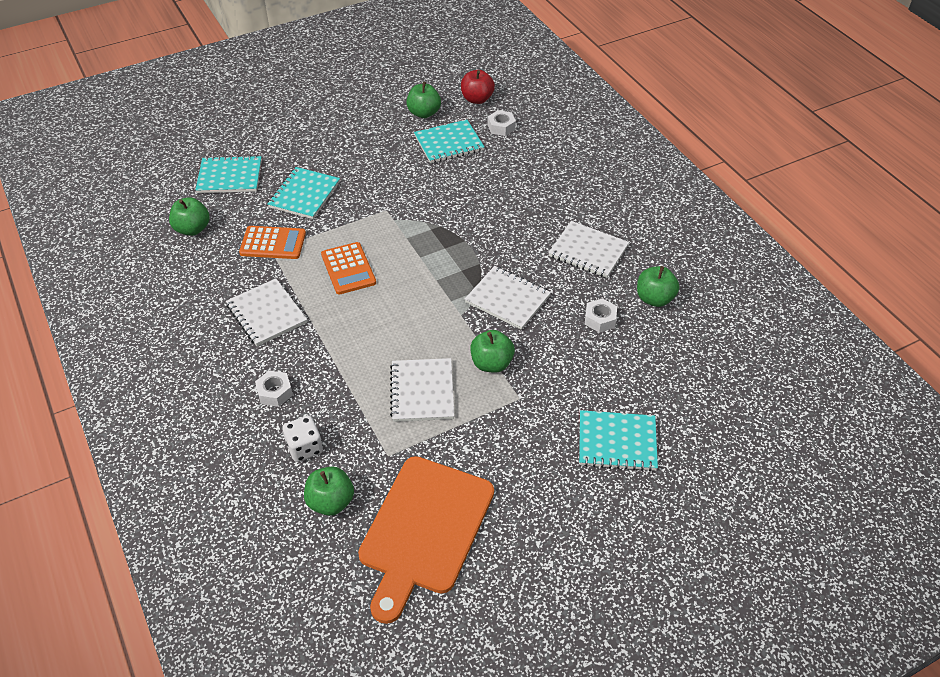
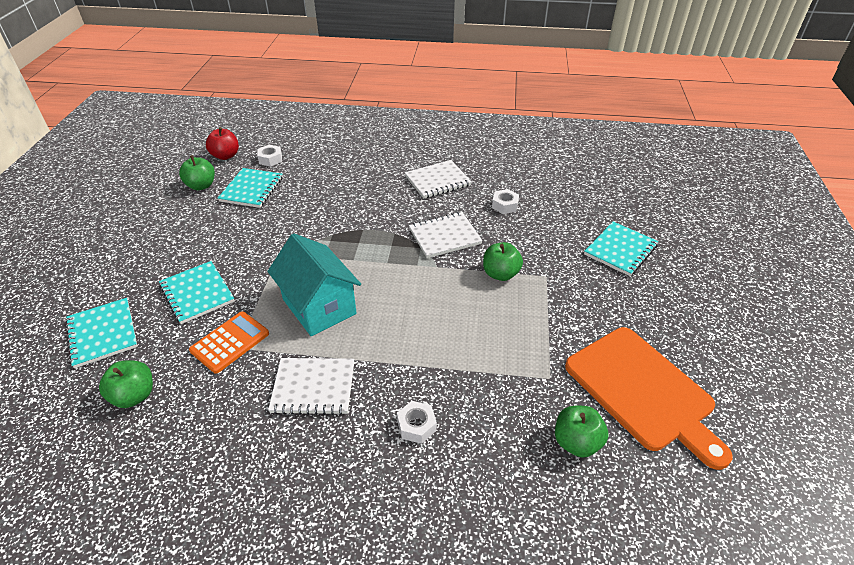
camera: 55 degrees left, 5 degrees down
turquoise notebook [195,155,262,193] -> turquoise notebook turned 60 degrees counterclockwise [65,298,138,368]
white dice [282,416,323,462] -> none
orange calculator [321,242,376,295] -> turquoise house [267,233,361,336]
white notebook [390,358,454,422] -> none
green apple [637,266,679,307] -> none

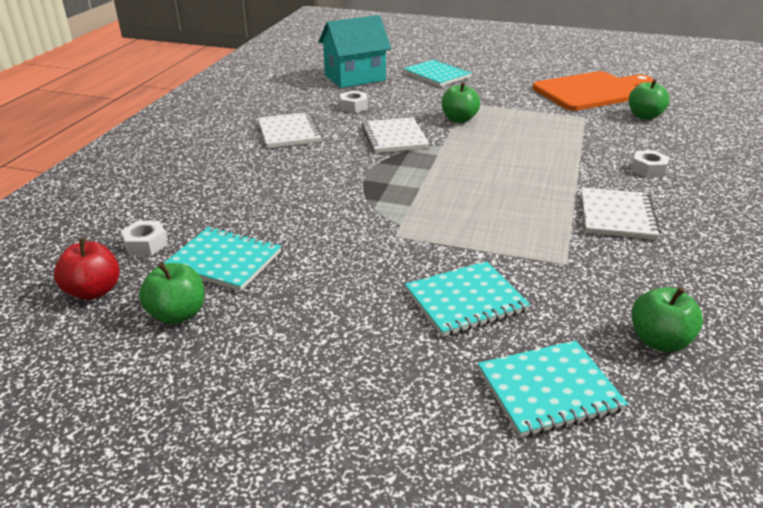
camera: 80 degrees left, 10 degrees down
orange calculator [189,311,269,374] -> none
turquoise house [267,233,361,336] -> turquoise house moved to [318,15,391,88]

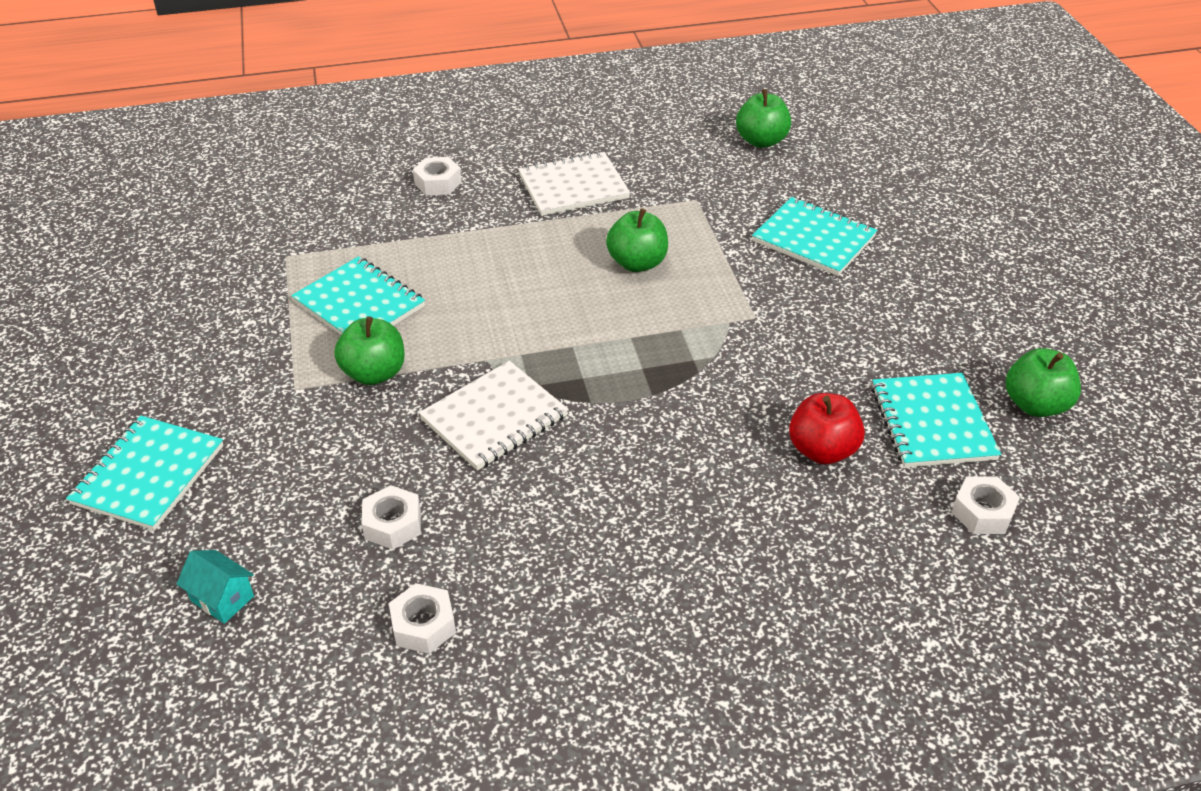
camera: 120 degrees left, 10 degrees up
red apple [54,238,120,300] -> red apple moved to [789,393,865,464]
white notebook [258,112,323,148] -> none
turquoise house [318,15,391,88] -> turquoise house [177,550,254,624], size x0.40
turquoise notebook [478,340,628,437] -> turquoise notebook moved to [291,256,425,335]
orange cutting board [532,71,653,111] -> none
green apple [629,79,670,120] -> green apple moved to [606,208,668,272]
none -> white nut [389,583,456,654]

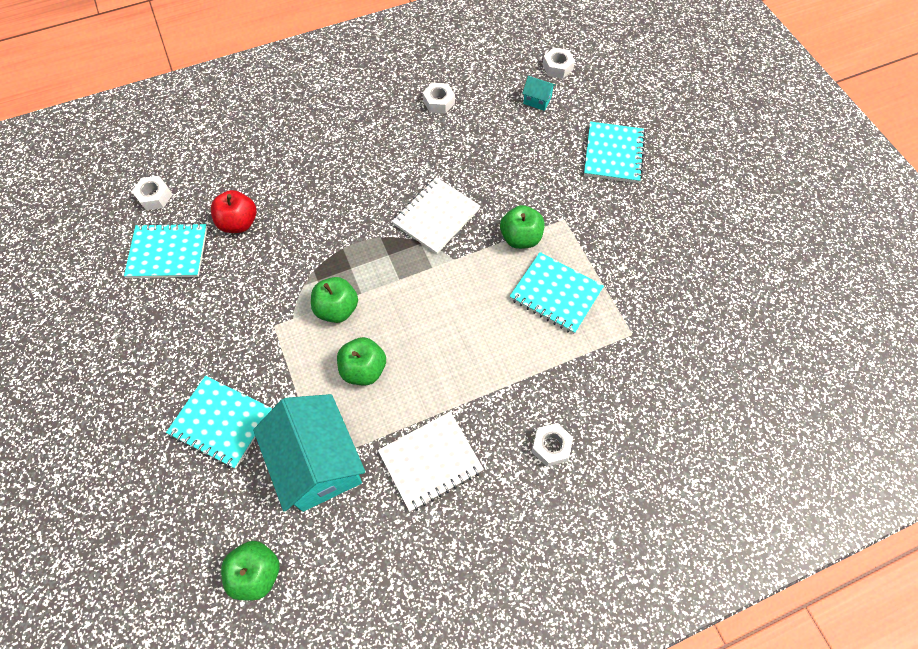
camera: 170 degrees right, 20 degrees up
white nut [362,485,421,549] -> white nut moved to [543,48,575,78]
turquoise notebook [871,373,1001,467] -> turquoise notebook turned 75 degrees counterclockwise [124,223,207,278]
green apple [1006,348,1081,417] -> green apple moved to [311,277,358,323]
none -> turquoise house [253,394,365,512]

